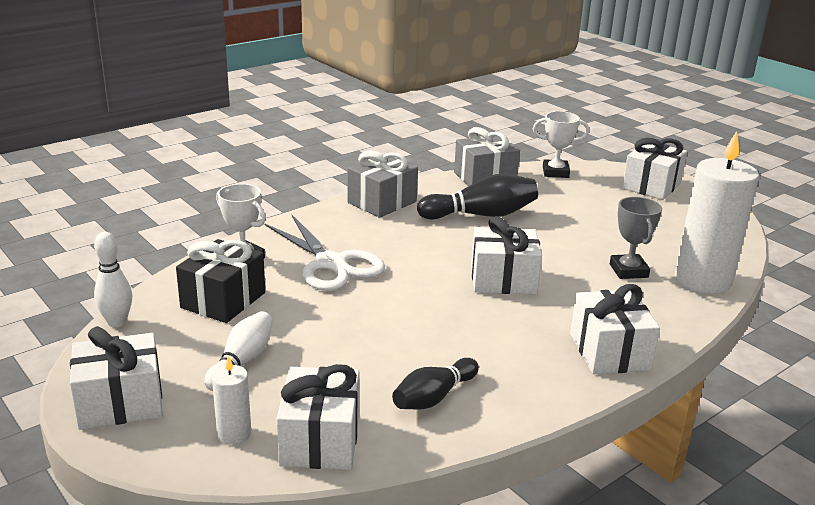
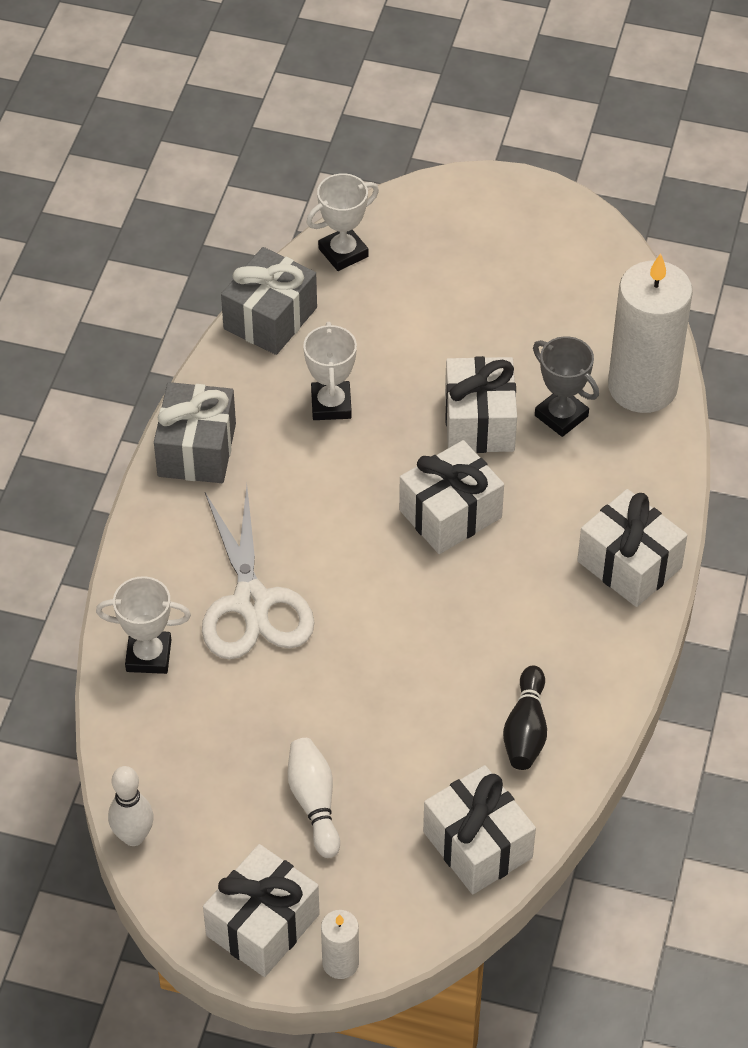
camera: 35 degrees left, 25 degrees up
black gift [176,239,265,323] -> none
white candle [212,356,251,445] -> white candle moved to [321,910,359,979]
white scissors [264,215,385,291] -> white scissors turned 60 degrees clockwise [202,485,315,660]
black bowling pin [417,174,538,220] -> white trophy [303,322,357,420]
white gift [622,138,687,200] -> white gift moved to [445,356,517,453]

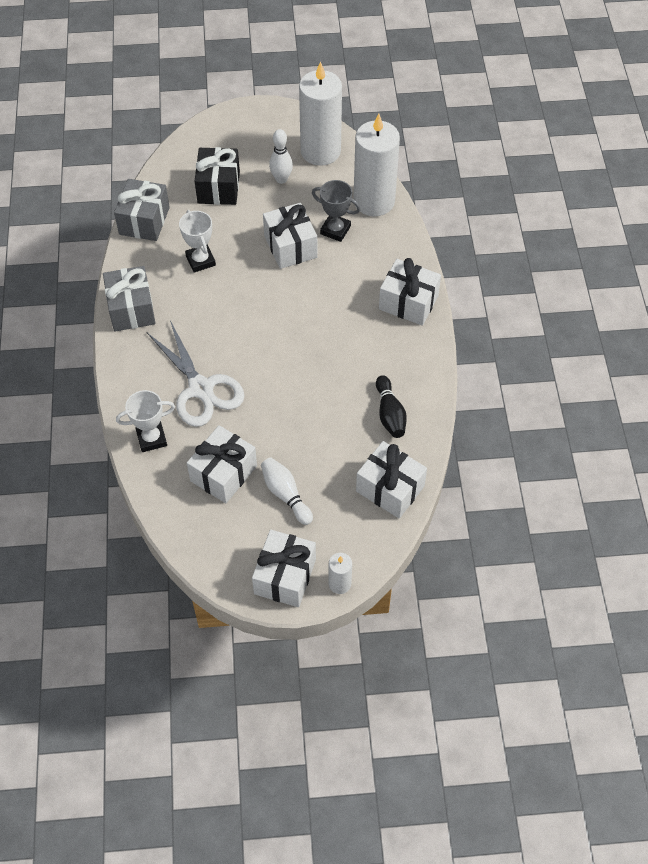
camera: 20 degrees left, 5 degrees up
white bowling pin [108,766,154,846] -> white bowling pin moved to [269,129,293,184]
white trophy [306,173,379,271] -> none
white gift [399,440,504,554] -> white gift moved to [187,425,257,503]
none -> black gift [195,147,240,205]
none -> white candle [299,61,342,166]

